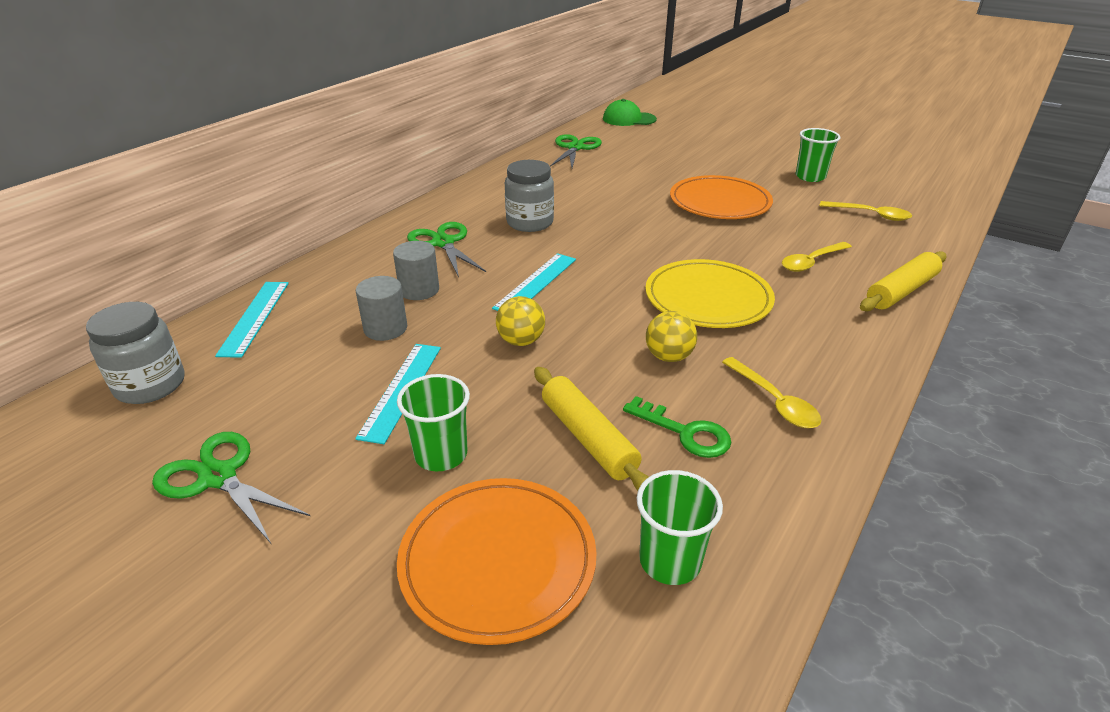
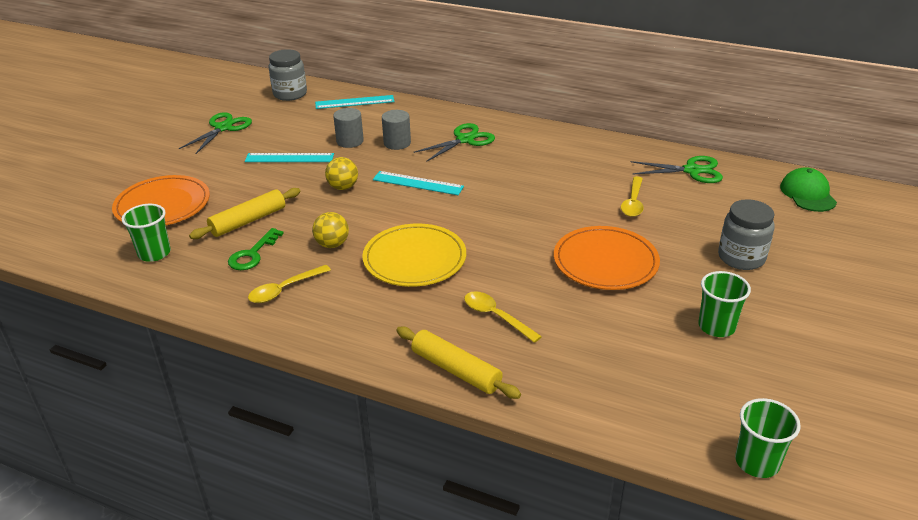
camera: 80 degrees right, 0 degrees up
green cup [397,374,470,471] -> green cup moved to [735,398,801,478]
grey jar [505,160,554,232] -> grey jar moved to [718,199,775,270]
yellow spoon [819,201,912,221] -> yellow spoon moved to [621,176,644,217]

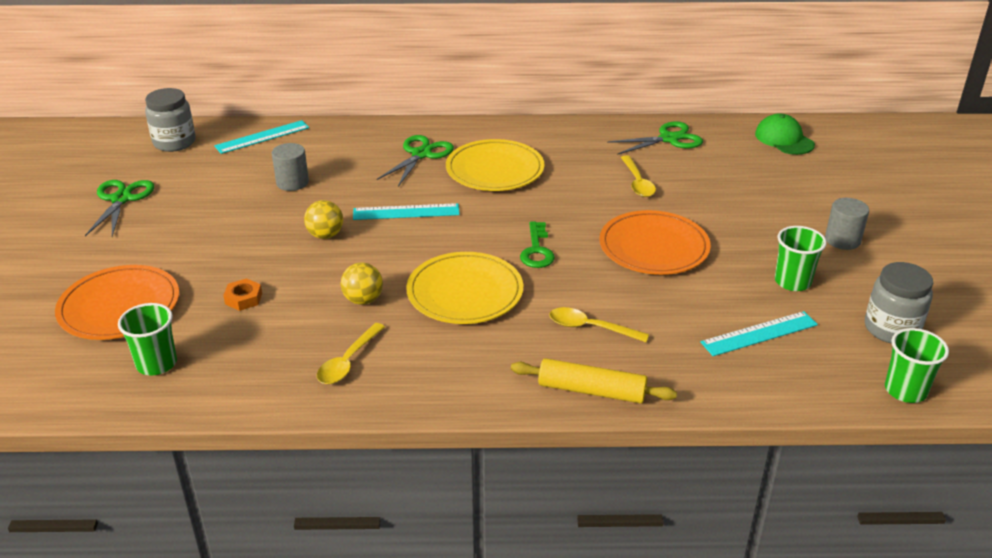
camera: 25 degrees left, 0 degrees up
yellow rolling pin [189,188,300,239] -> orange nut [223,278,262,311]
green key [228,228,284,270] -> green key moved to [520,221,555,268]
turquoise ruler [245,153,334,162] -> turquoise ruler moved to [700,311,818,356]
grey cylinder [382,110,411,150] -> grey cylinder moved to [825,198,869,250]
grey jar [718,199,775,270] -> grey jar moved to [865,262,933,344]
none -> yellow plate [446,139,544,191]

